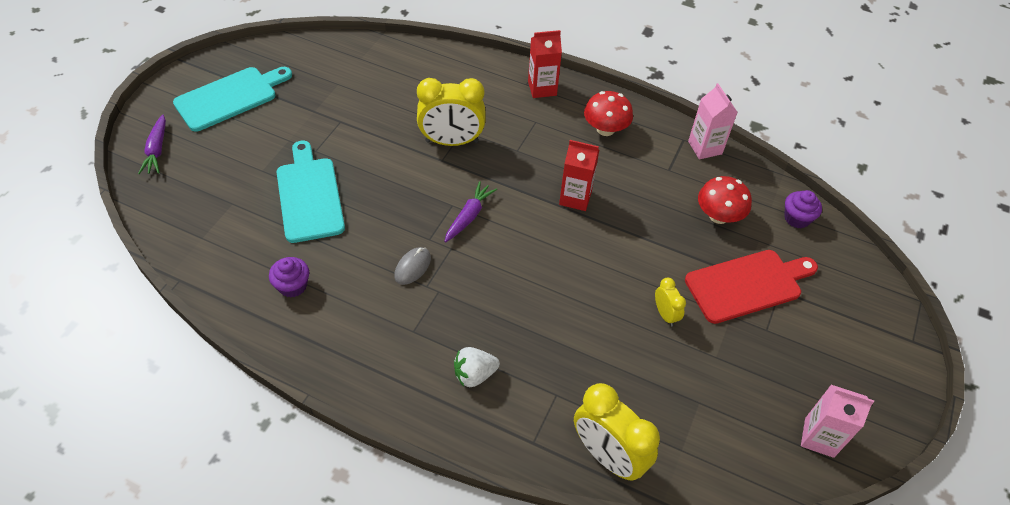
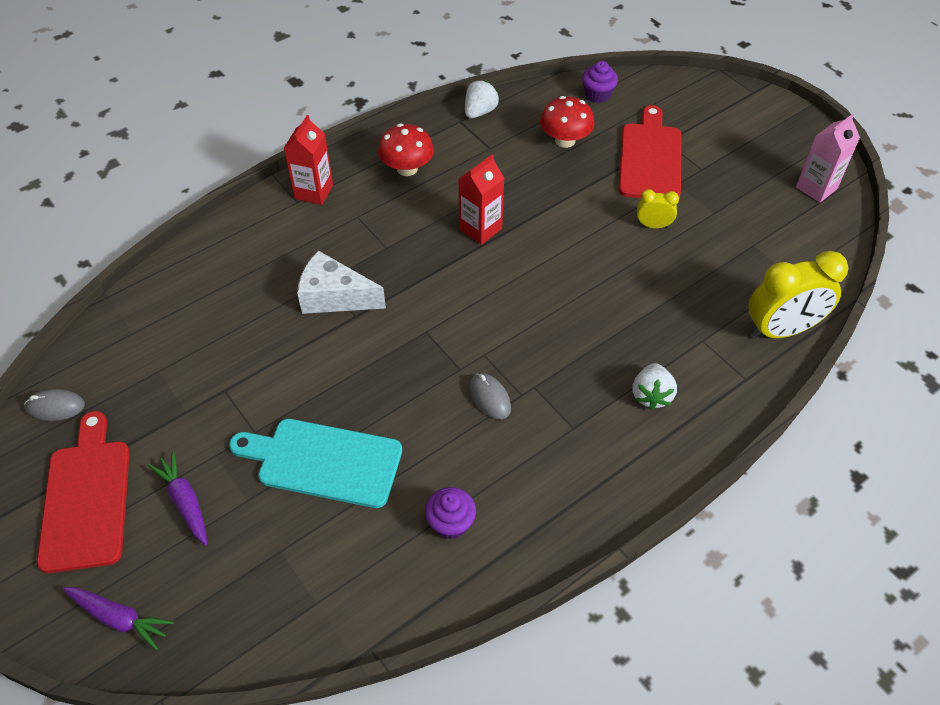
camera: 60 degrees left, 0 degrees up
turquoise cutting board [173,67,292,132] -> red cutting board [37,411,130,573]
yellow clock [417,78,485,146] -> white cheese [297,250,386,314]
purple carrot [444,181,497,243] -> purple carrot moved to [148,451,208,545]
pink carton [688,83,738,159] -> white strawberry [465,80,499,118]
none -> grey mouse [24,389,85,421]

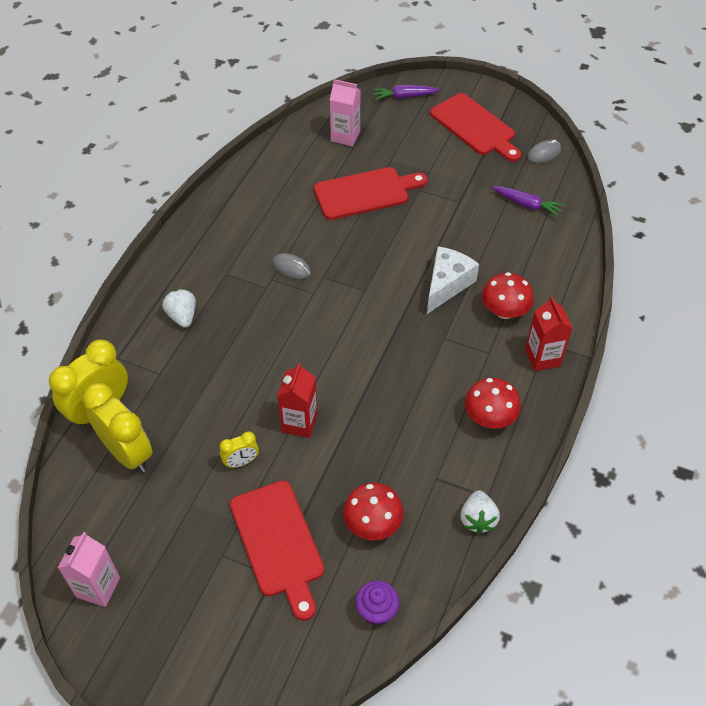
camera: 150 degrees right, 0 degrees up
purple carrot [148,451,208,545] -> purple carrot moved to [492,186,565,217]
turquoise cutting board [229,419,402,508] -> red cutting board [314,167,428,220]
white cheese [297,250,386,314] -> white cheese turned 45 degrees counterclockwise [427,246,479,314]
purple cupcake [425,487,476,539] -> none
red carton [459,154,504,245] -> red carton moved to [277,363,317,438]
none -> yellow clock [82,383,153,473]
none -> pink carton [330,79,360,146]
none -> red mushroom [482,272,534,319]

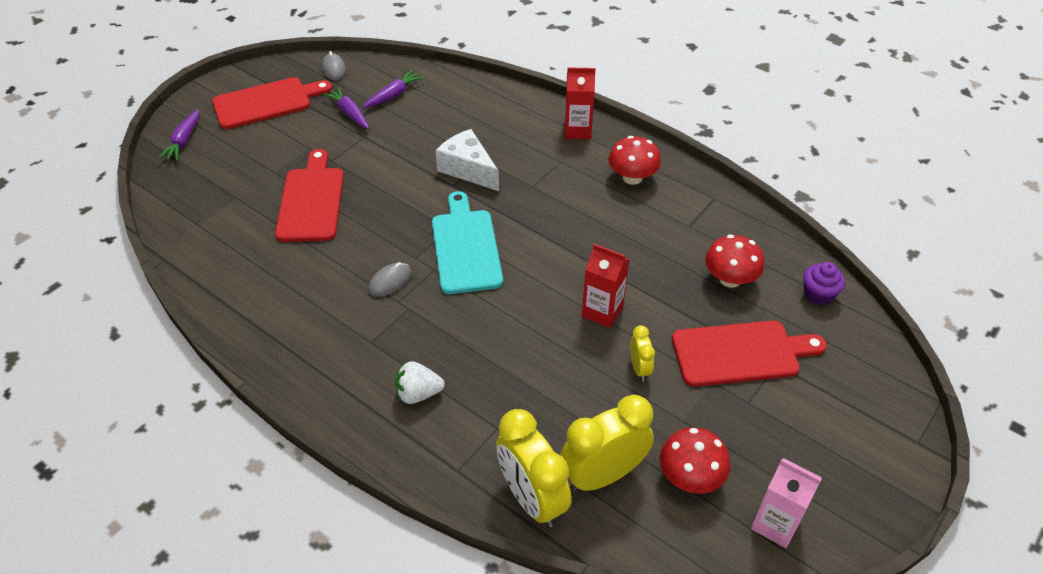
camera: 75 degrees left, 5 degrees down
pink carton [330,79,360,146] -> none
white strawberry [460,490,500,534] -> none
red mushroom [482,272,534,319] -> red mushroom moved to [660,427,730,494]
none -> purple carrot [322,87,369,129]
none -> turquoise cutting board [432,191,503,294]

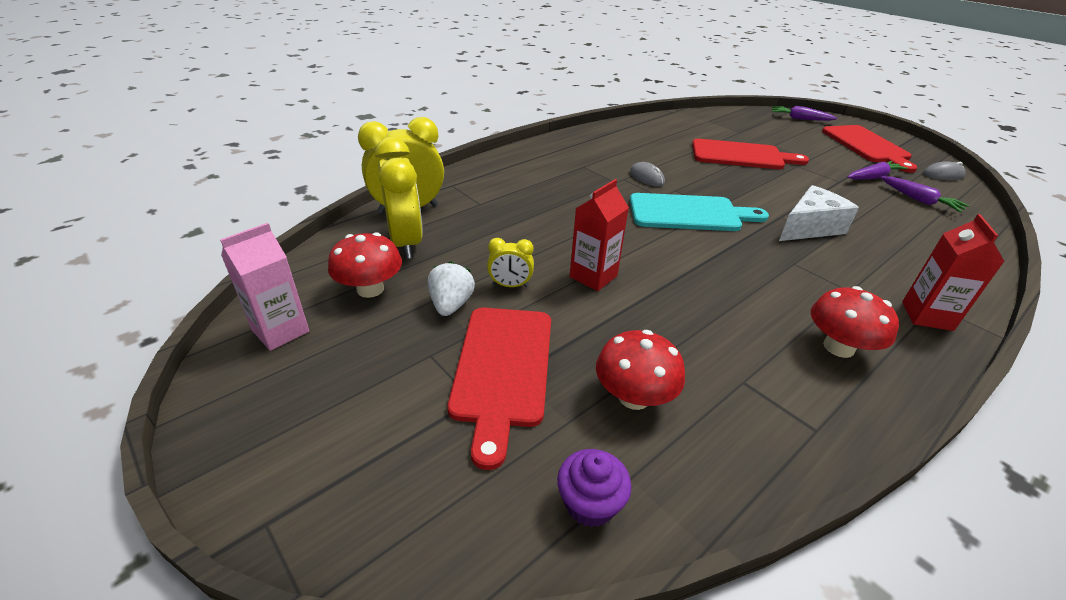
camera: 100 degrees right, 10 degrees down
white strawberry [395,361,445,404] -> white strawberry moved to [428,261,475,316]

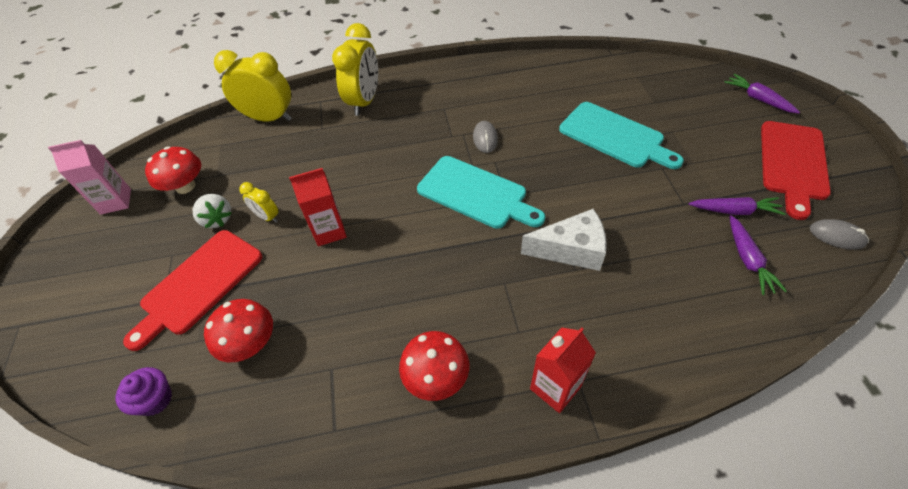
camera: 35 degrees right, 15 degrees up
yellow clock [375,137,423,259] -> yellow clock moved to [332,23,378,116]
white strawberry [428,261,475,316] -> white strawberry turned 105 degrees clockwise [193,194,232,228]
red cutting board [692,139,809,169] -> turquoise cutting board [559,102,684,169]

